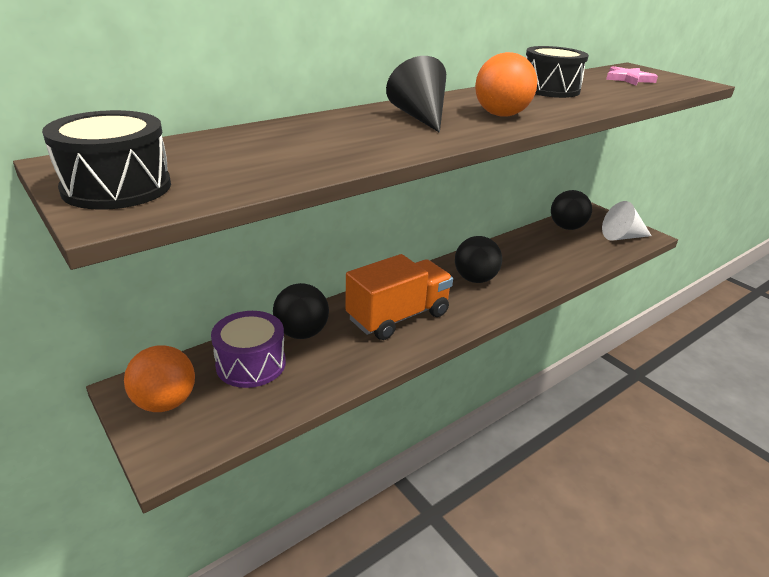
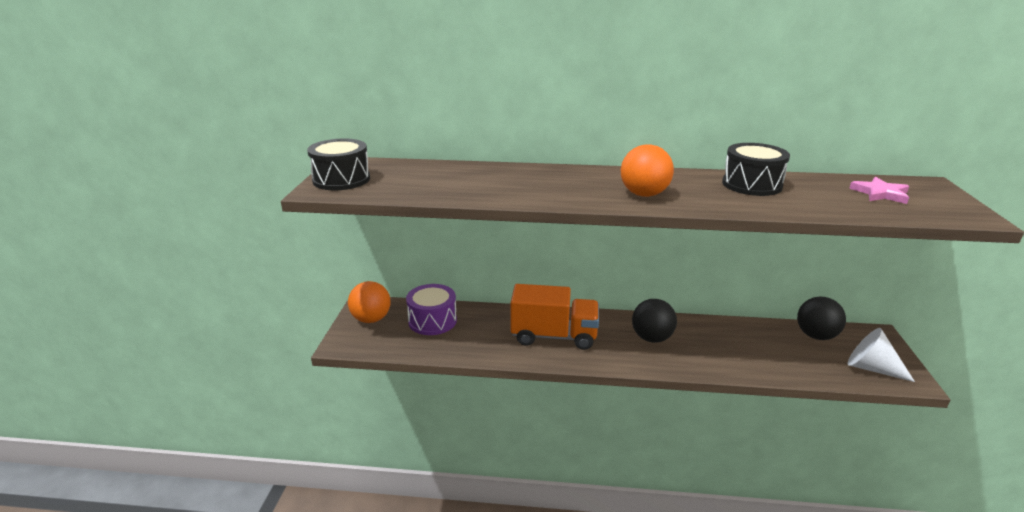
camera: 45 degrees right, 5 degrees down
black ball [273,283,329,339] -> none
black cone [386,56,446,133] -> none

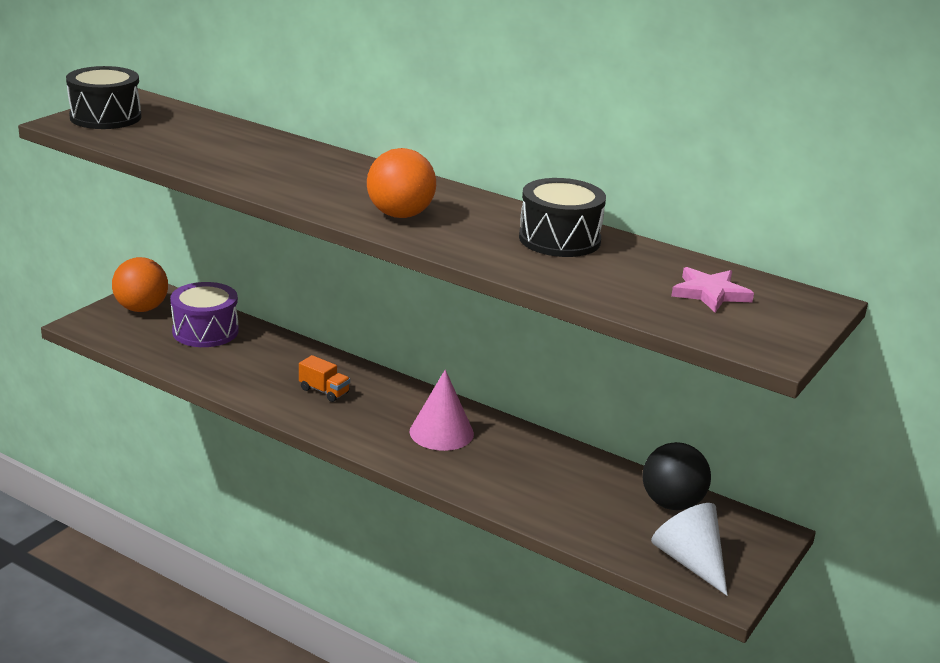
camera: 25 degrees right, 0 degrees up
orange truck [511,284,599,350] -> orange truck [299,355,350,402], size x0.42
black ball [632,299,677,343] -> pink cone [410,370,474,451]

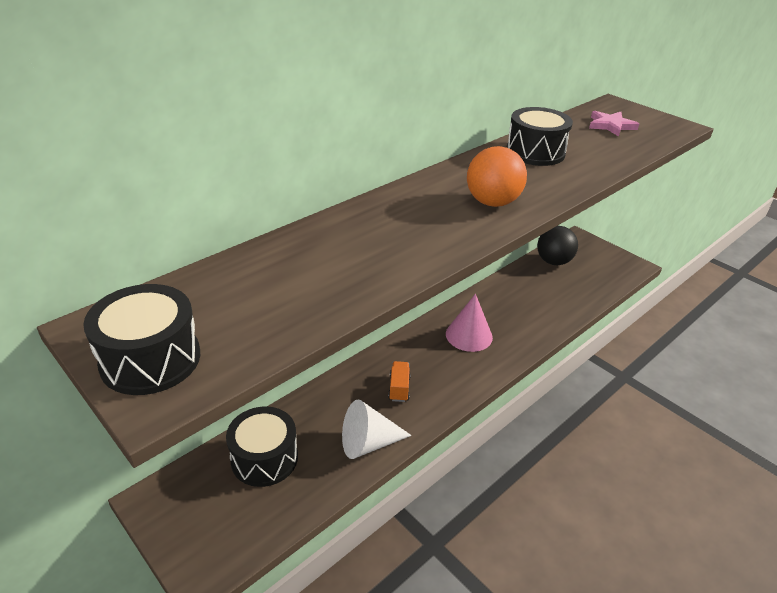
camera: 75 degrees left, 10 degrees up
orange ball [112,257,168,312] -> none
purple drum [170,282,239,347] -> black drum [226,406,298,487]
orange truck [299,355,350,402] -> orange truck turned 45 degrees counterclockwise [388,361,411,402]
white cone [651,503,728,596] -> white cone moved to [342,399,412,459]

